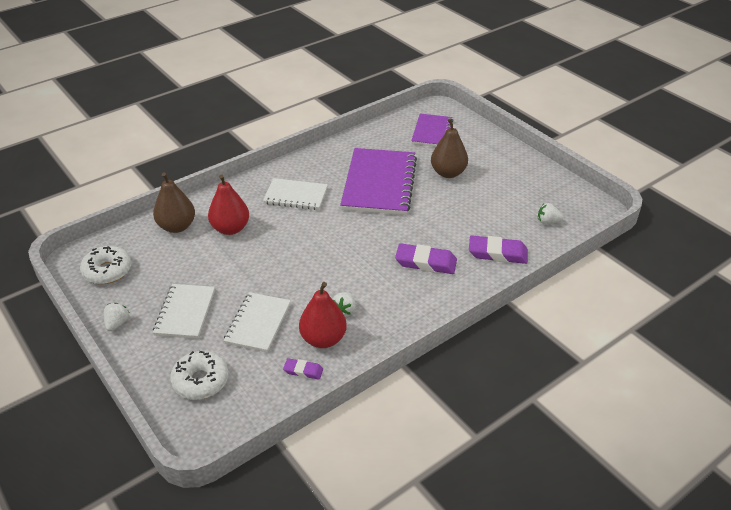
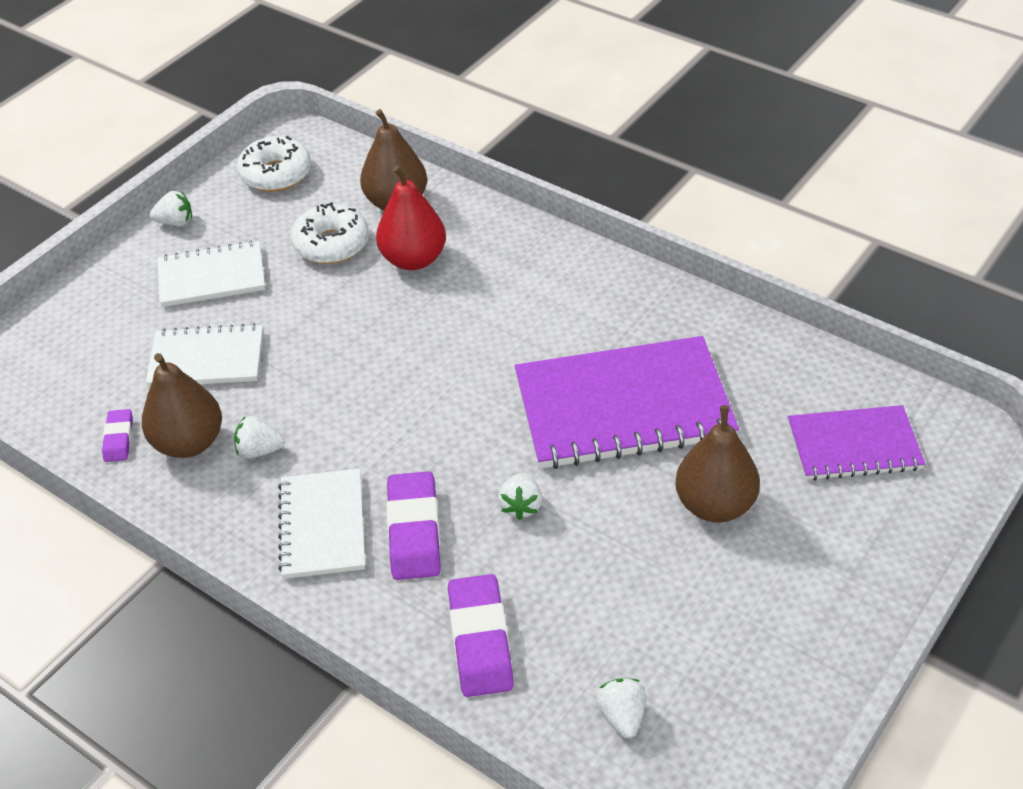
camera: 75 degrees right, 5 degrees up
white donut [170,351,229,400] -> white donut moved to [290,202,369,264]
white notebook [263,178,328,210] -> white notebook moved to [278,468,365,579]
red pear [299,282,347,348] -> brown pear [142,353,222,458]
none -> white strawberry [498,473,542,520]

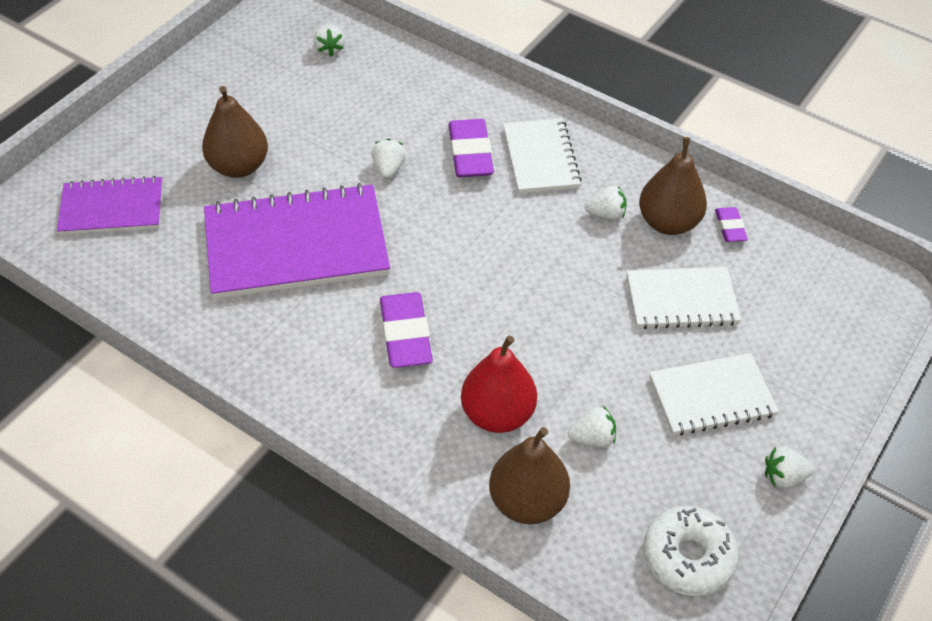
camera: 175 degrees right, 5 degrees up
white donut [290,202,369,264] -> white strawberry [568,406,616,448]
purple eraser [448,574,514,697] -> purple eraser moved to [380,292,433,368]

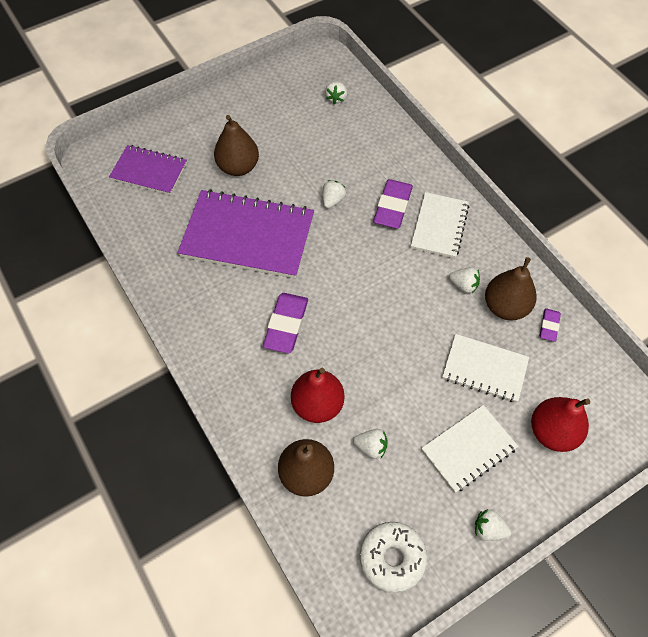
camera: 25 degrees right, 10 degrees up
white notebook [649,353,779,436] -> white notebook turned 45 degrees counterclockwise [421,405,518,493]
none -> red pear [531,397,590,452]

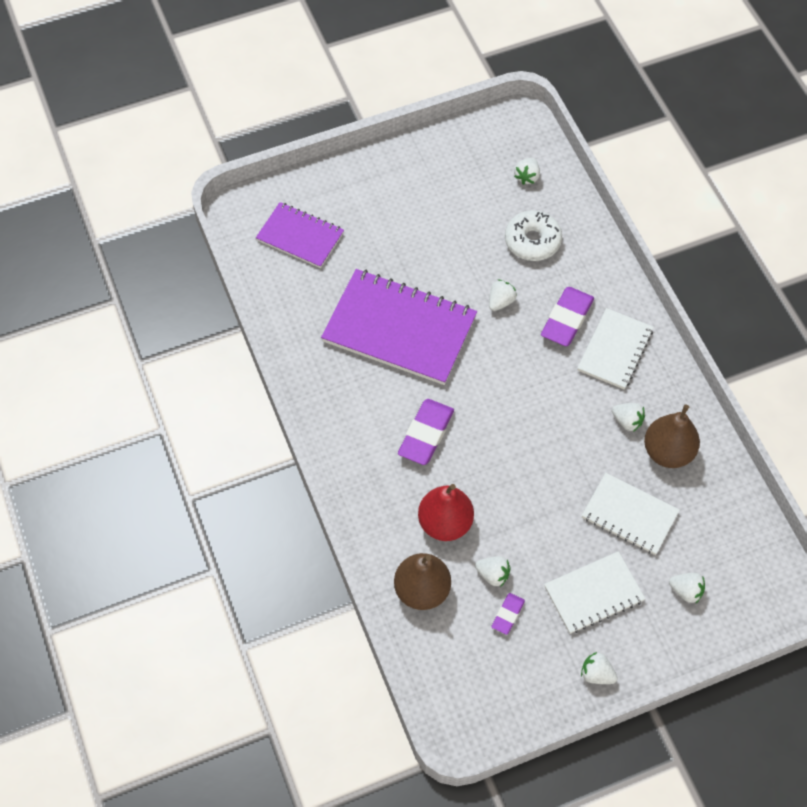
camera: 10 degrees right, 0 degrees up
brown pear [214,115,259,176] -> none
white donut [360,522,428,593] -> white donut moved to [505,210,562,261]
red pear [531,397,590,452] -> white strawberry [669,573,705,603]
purple eraser [540,308,561,342] -> purple eraser moved to [492,593,525,635]

